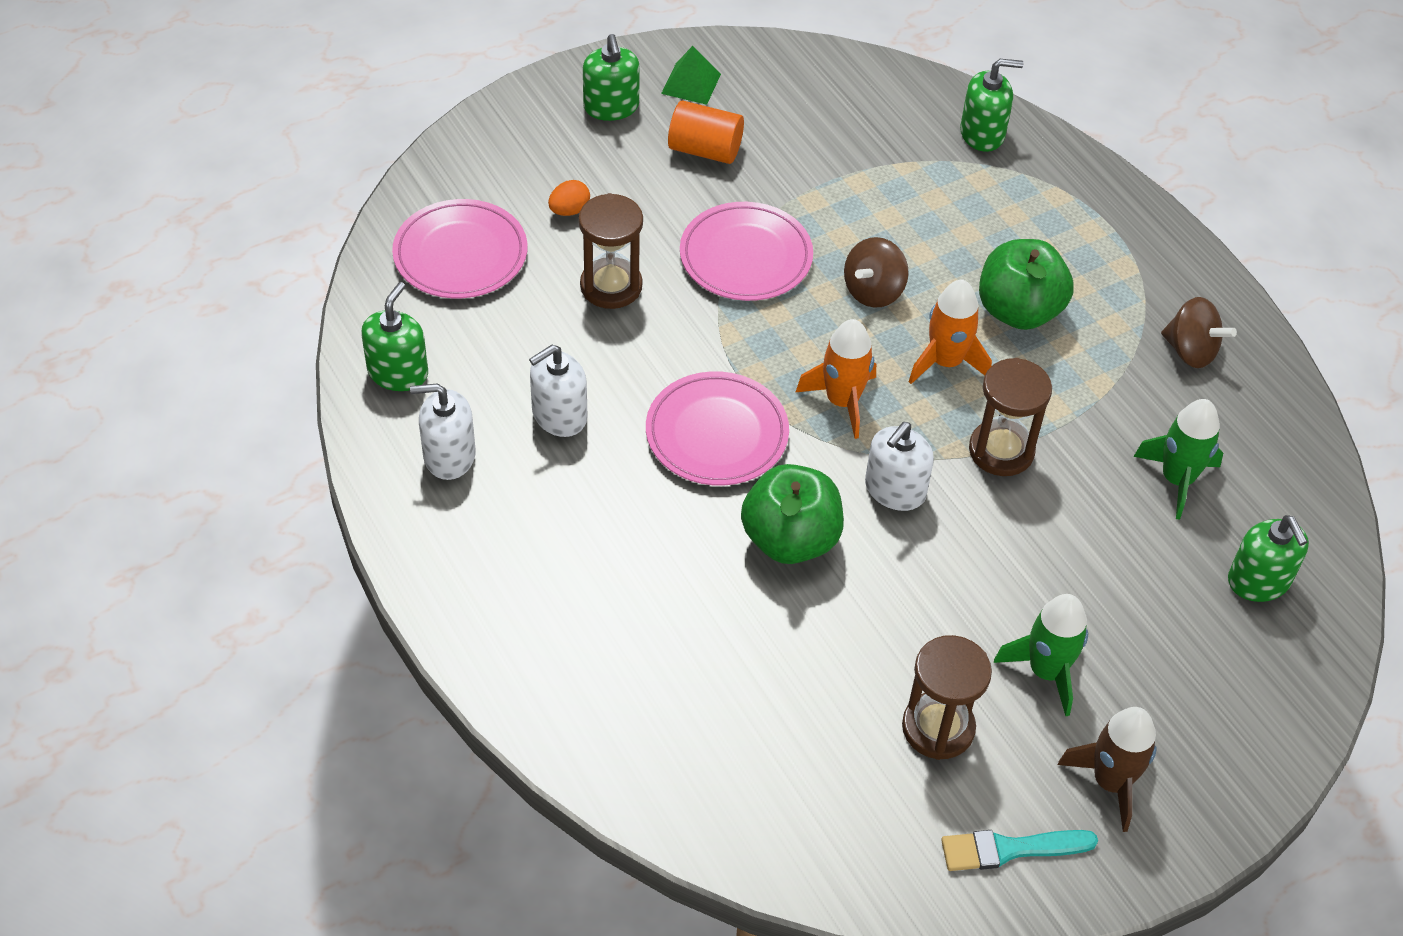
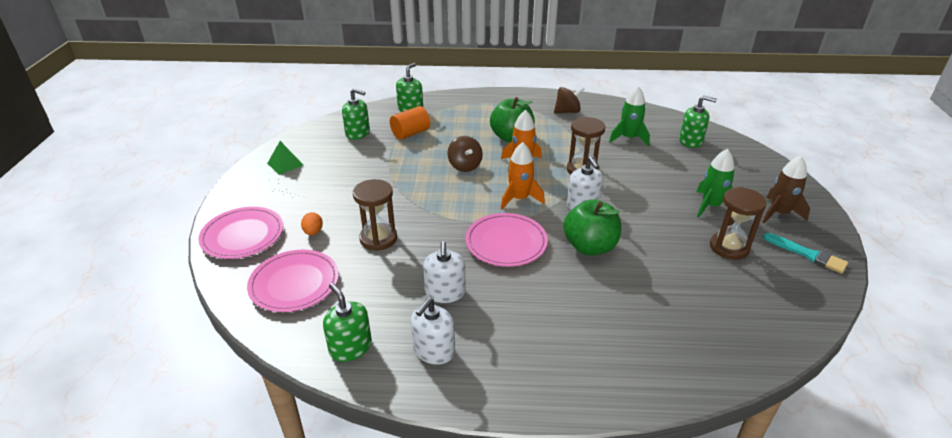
camera: 55 degrees left, 15 degrees down
green soap dispenser [583,34,640,121] -> green soap dispenser moved to [342,88,370,140]
orange cylinder [668,101,744,164] -> orange cylinder moved to [390,106,430,140]
pink plate [680,202,813,301] -> pink plate moved to [198,207,283,259]
turquoise brush [941,830,1098,871] -> turquoise brush turned 75 degrees counterclockwise [763,233,848,274]

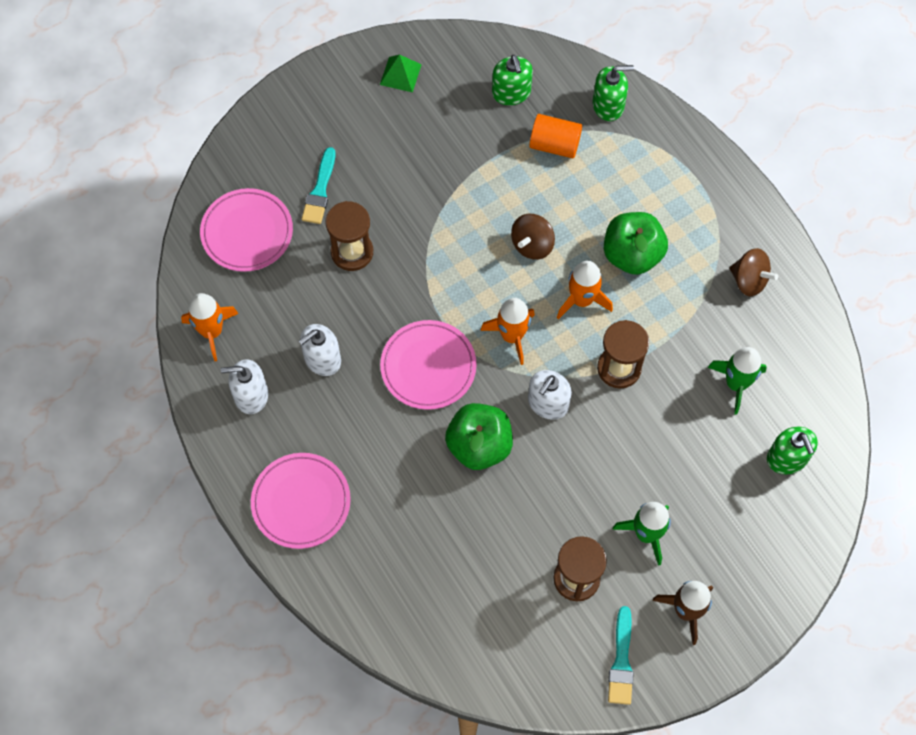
camera: 55 degrees right, 30 degrees up
pink plate [198,207,283,259] -> pink plate moved to [251,453,351,549]
orange egg [301,212,323,235] -> turquoise brush [301,147,335,224]
green soap dispenser [323,283,372,362] -> orange rocket [181,293,239,361]

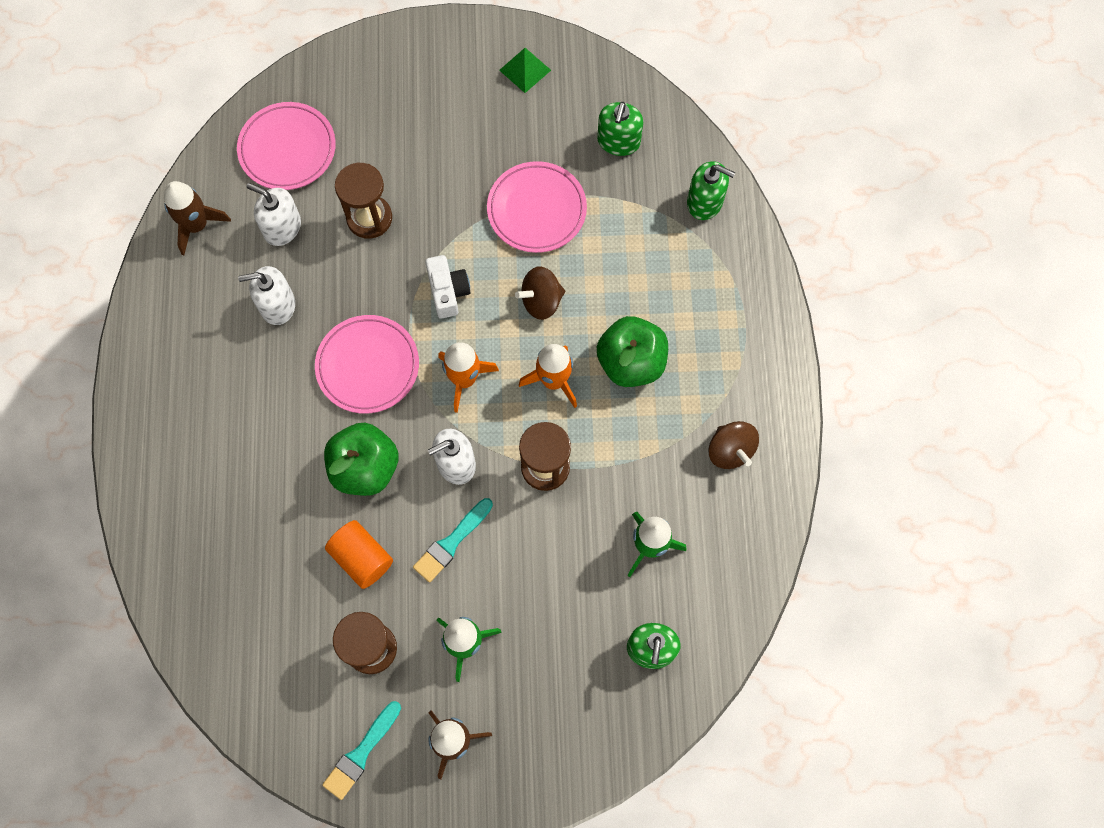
camera: 30 degrees right, 5 degrees up
orange rocket [181,293,239,361] -> brown rocket [164,181,231,255]
white soap dispenser [221,359,268,414] -> white soap dispenser moved to [246,183,301,246]
pink plate [251,453,351,549] -> pink plate moved to [487,161,587,253]
turquoise brush [301,147,335,224] -> turquoise brush moved to [413,498,493,583]
orange cylinder [529,114,582,158] -> orange cylinder moved to [325,520,393,589]
none -> white camera [425,255,471,319]

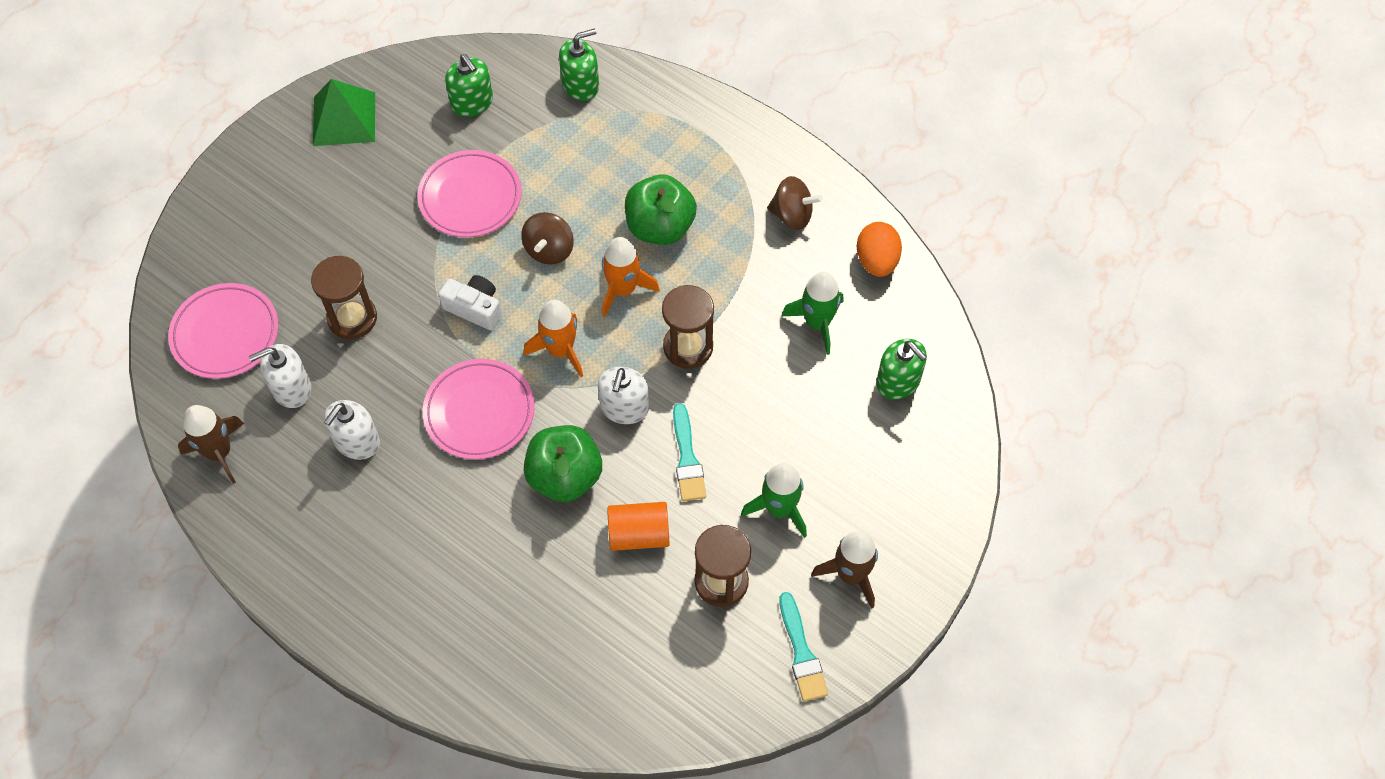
camera: 50 degrees left, 10 degrees down
green pyramid [499,48,551,93] -> green pyramid [313,79,375,146], size x1.58
none -> orange egg [857,222,902,277]

